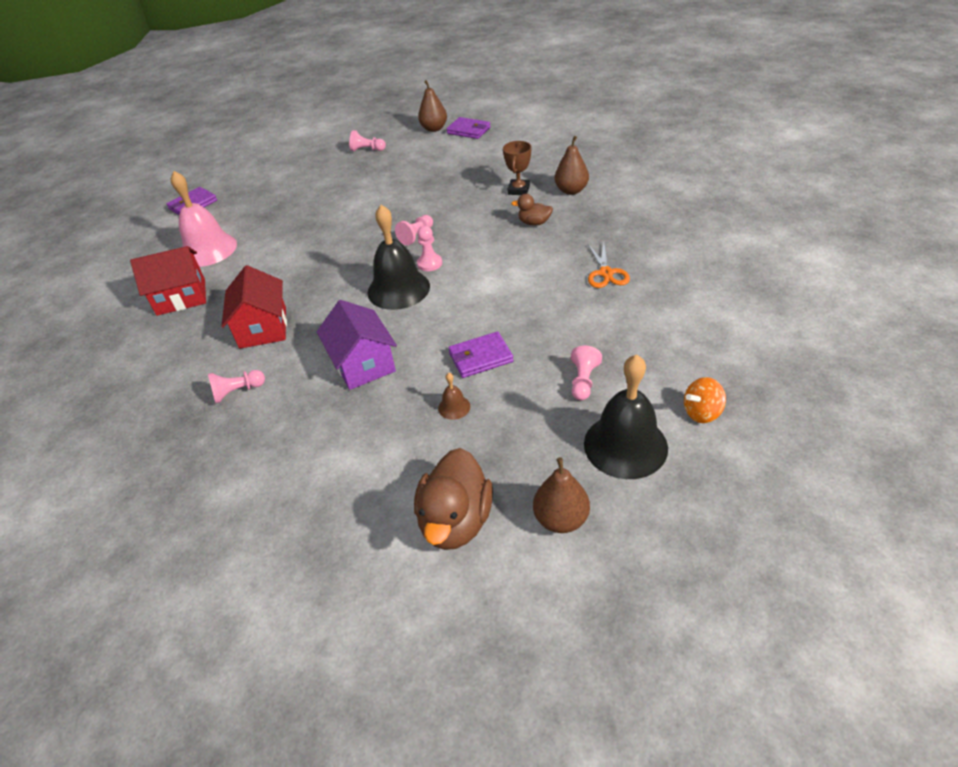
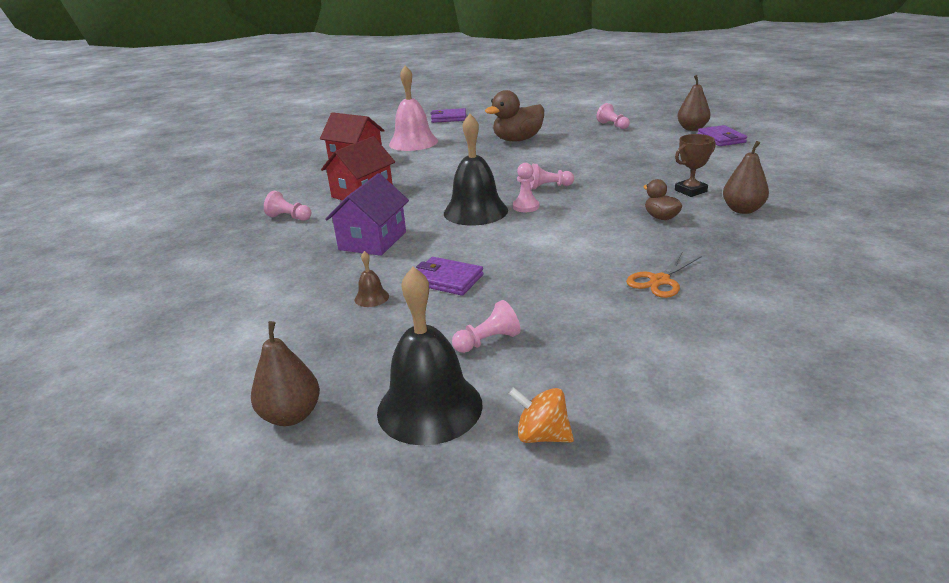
camera: 45 degrees right, 15 degrees down
brown duck [414,448,493,550] -> brown duck moved to [485,90,544,141]

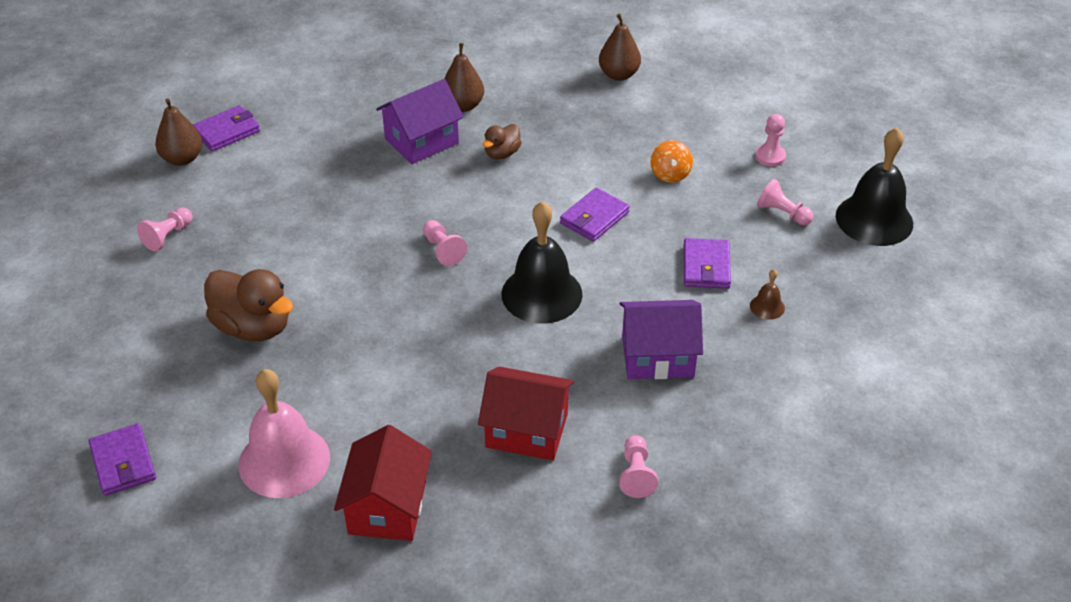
camera: 115 degrees left, 15 degrees up
brown pear [251,321,320,426] -> brown pear moved to [599,14,641,81]
orange spinning top [508,387,574,443] -> orange spinning top moved to [651,140,693,183]
pink pawn [513,163,539,212] -> pink pawn moved to [755,114,786,167]
orange scissors [626,251,702,298] -> none
brown trophy [675,134,716,197] -> purple house [376,79,464,164]
none -> purple wallet [560,188,630,242]

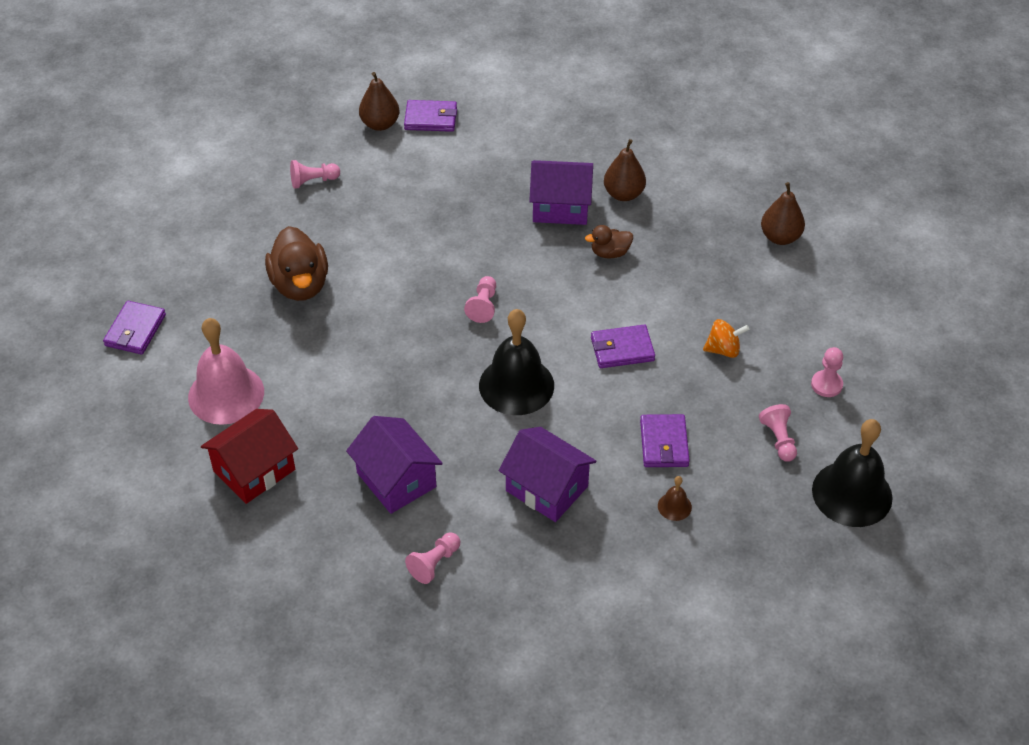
camera: 40 degrees right, 5 degrees up
red house [478,367,574,461] -> purple house [346,416,443,514]
orange spinning top [651,140,693,183] -> orange spinning top turned 135 degrees counterclockwise [703,319,749,358]
purple wallet [684,238,731,289] -> purple wallet turned 45 degrees counterclockwise [640,414,690,467]

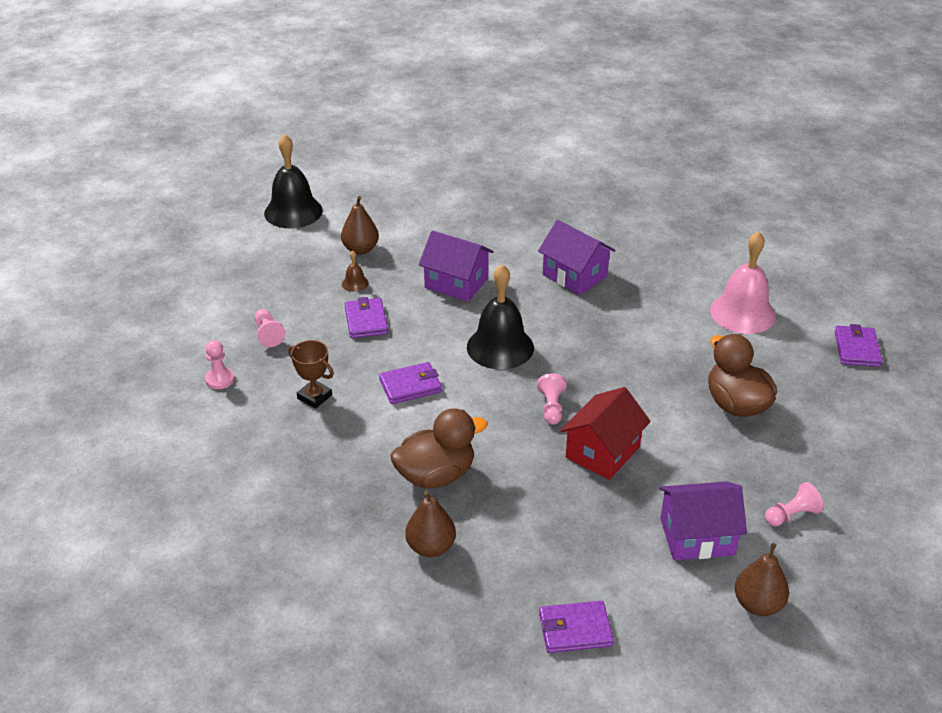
camera: 170 degrees right, 10 degrees down
red house [201,409,298,504] -> red house moved to [560,387,651,480]
purple wallet [404,100,457,132] -> purple wallet moved to [539,601,614,653]
pink pawn [405,532,460,584] -> none
purple house [529,160,593,225] -> purple house moved to [659,481,747,560]
brown duck [585,225,633,259] -> brown duck [391,408,488,488], size x1.88
orange spinning top [703,319,749,358] -> brown trophy [288,340,334,409]
brown pear [761,182,805,245] -> brown pear moved to [341,196,379,255]
black bell [812,419,893,527] -> black bell moved to [264,134,323,228]

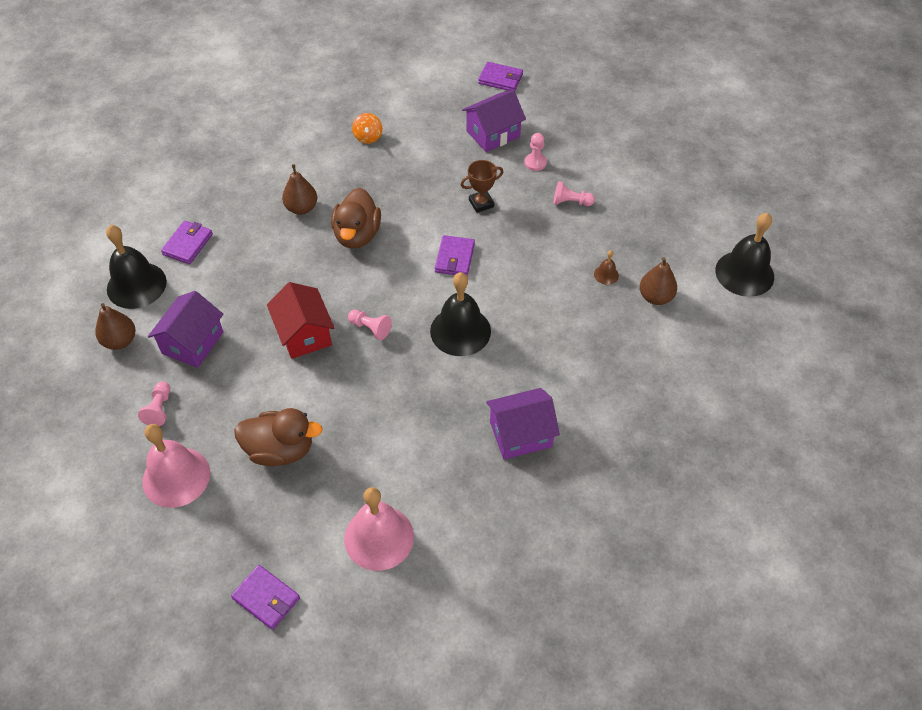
camera: 120 degrees right, 15 degrees up
purple wallet [345,297,388,338] -> purple wallet moved to [478,62,523,91]
purple house [419,230,494,302] -> purple house moved to [462,90,526,152]
none -> black bell [106,225,167,309]
none -> pink bell [142,424,210,508]
none -> orange spinning top [352,113,382,144]

